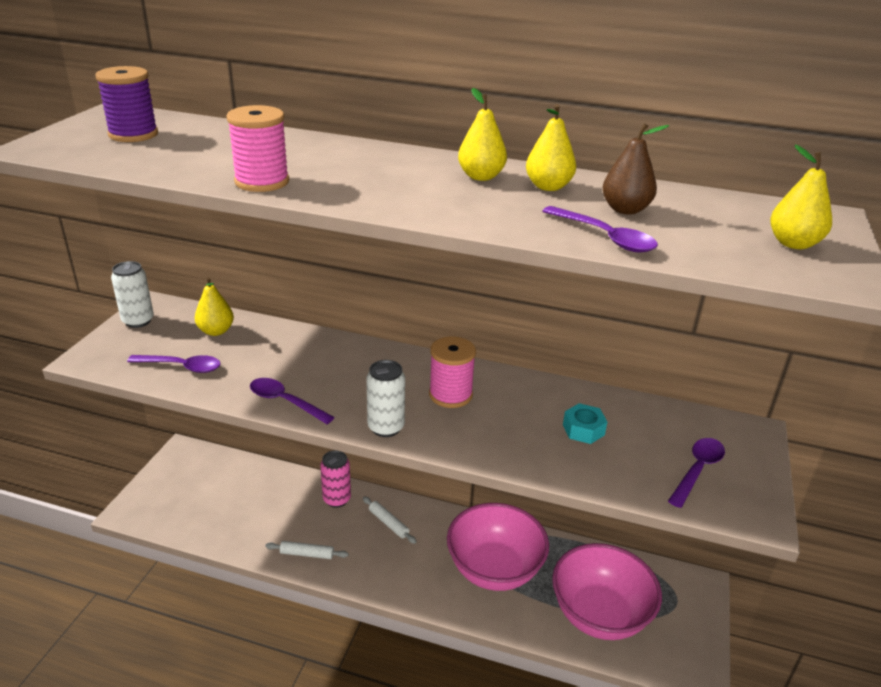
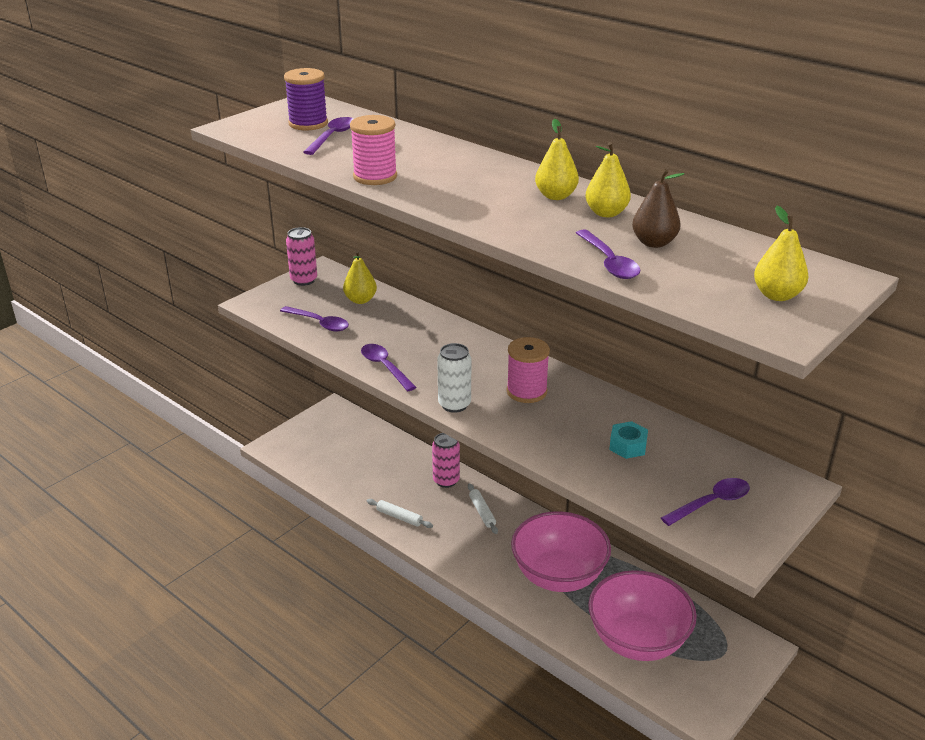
camera: 25 degrees right, 0 degrees up
white can [111,261,154,328] -> pink can [286,227,317,286]
none -> purple spoon [304,117,353,155]

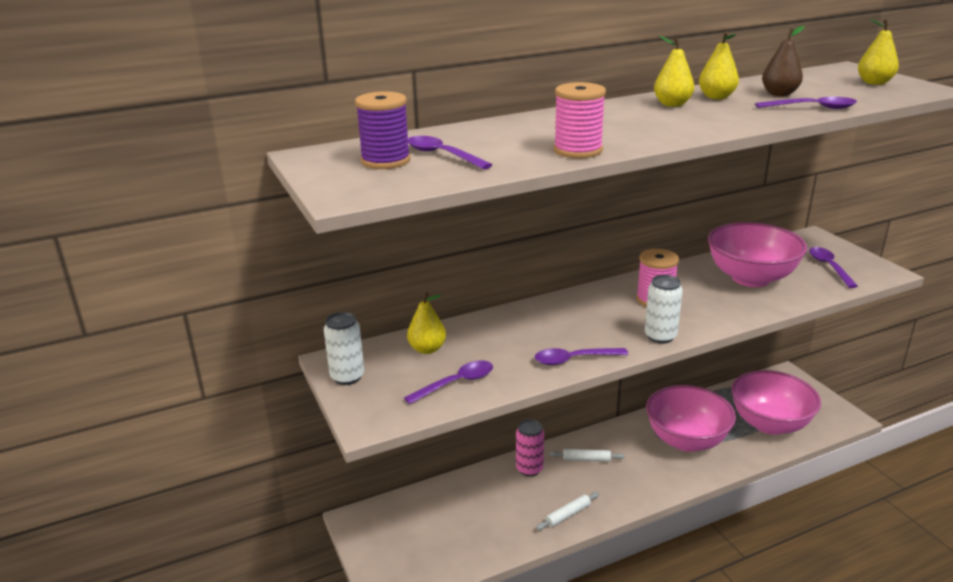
camera: 65 degrees left, 5 degrees down
pink can [286,227,317,286] -> white can [324,312,364,385]
turquoise nut [609,421,648,459] -> pink bowl [708,222,807,287]

